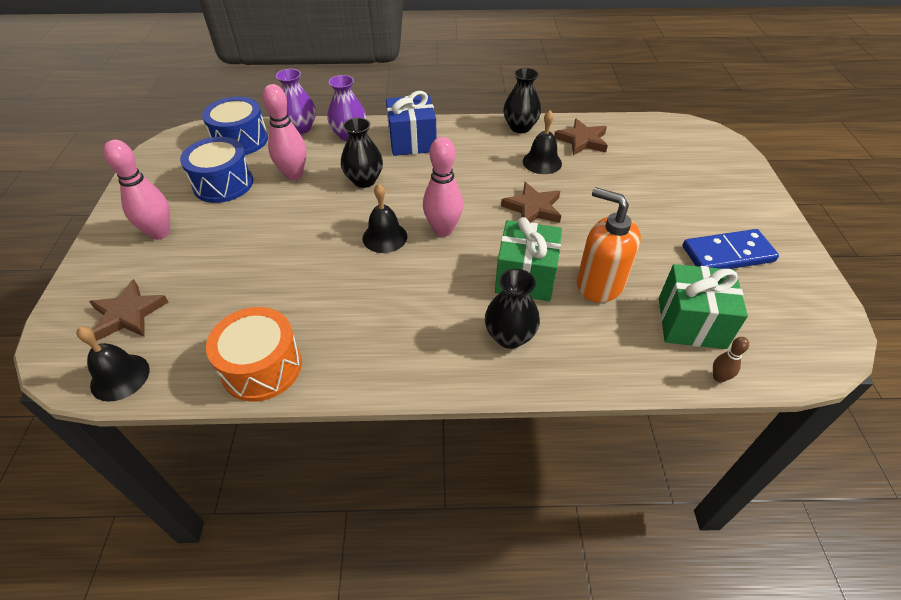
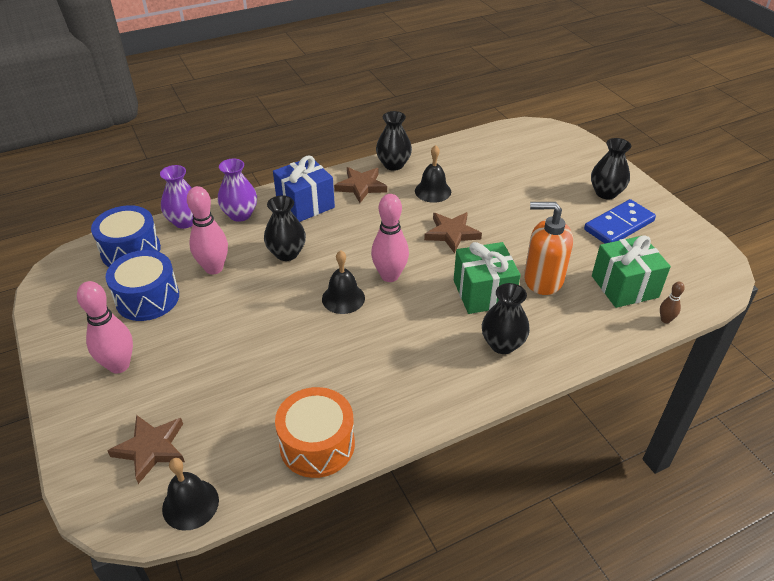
camera: 25 degrees left, 5 degrees down
brown star [554,118,608,155] -> brown star moved to [334,167,387,203]
none -> black vase [591,138,631,199]

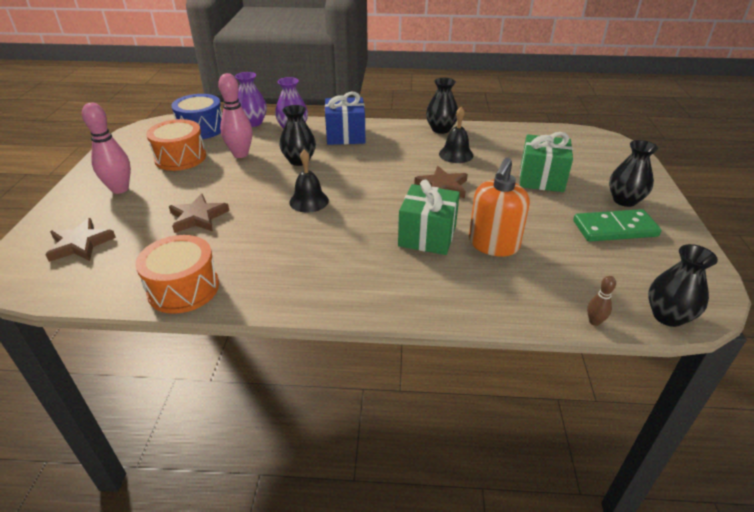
camera: 30 degrees right, 5 degrees down
blue drum [106,250,179,321] -> orange drum [146,119,206,171]
black bell [162,458,219,531] -> none
brown star [334,167,387,203] -> brown star moved to [169,194,230,233]
pink bowling pin [371,194,409,282] -> none
black vase [482,283,530,354] -> black vase moved to [648,244,718,327]
orange soap dispenser [524,202,573,295] -> orange soap dispenser turned 105 degrees counterclockwise [469,158,530,257]
blue domino [584,199,656,244] -> green domino [573,209,661,242]
green gift [592,235,671,308] -> green gift moved to [520,132,573,192]

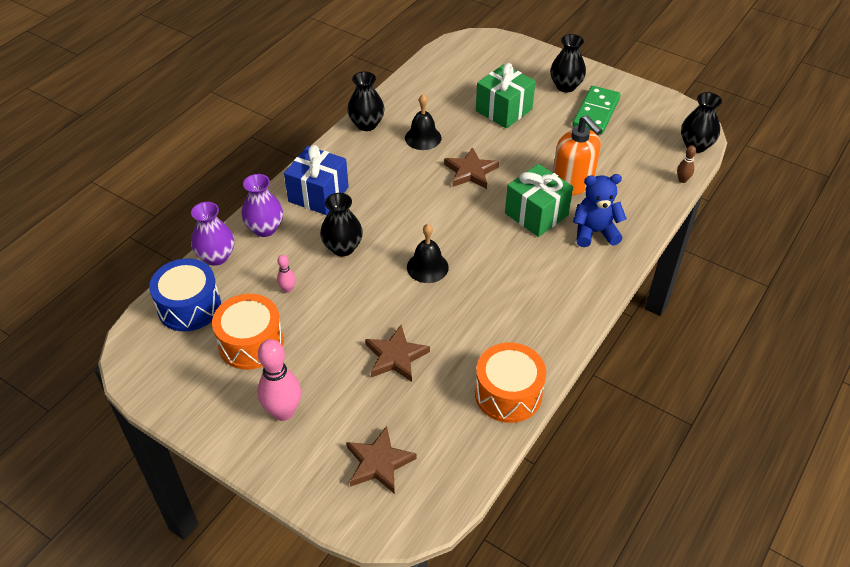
camera: 60 degrees left, 10 degrees up
pink bowling pin [218,73,253,158] -> pink bowling pin [277,255,296,293], size x0.49
none -> blue teddy bear [573,174,627,247]

